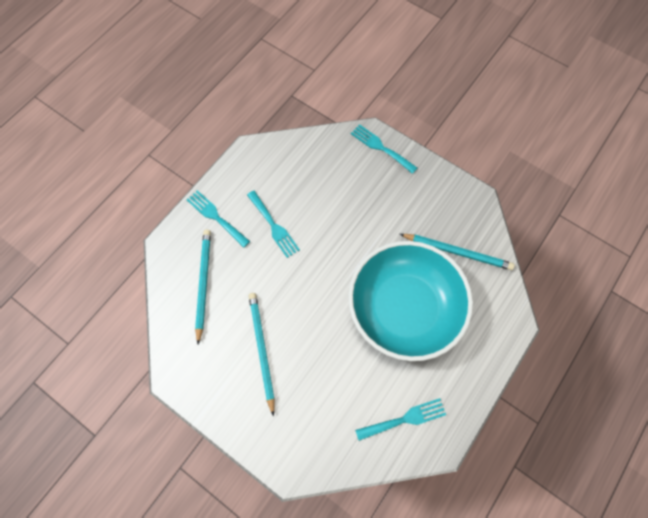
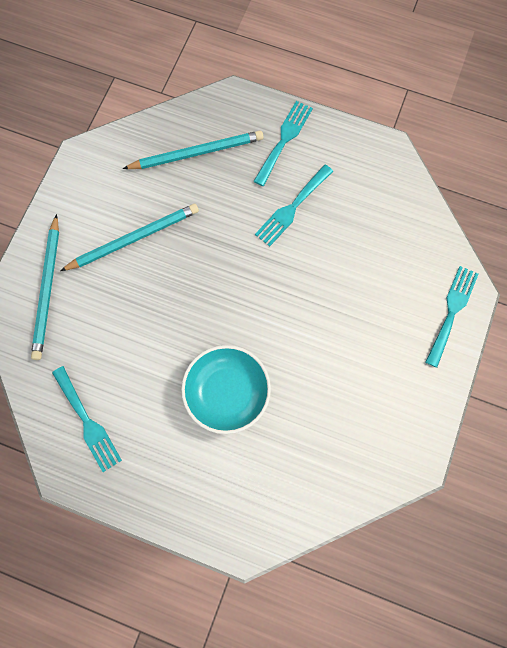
camera: 75 degrees right, 5 degrees up
turquoise bowl [348,241,473,361] -> turquoise bowl [181,345,271,434], size x0.56
turquoise pencil [400,234,515,270] -> turquoise pencil moved to [31,214,59,360]

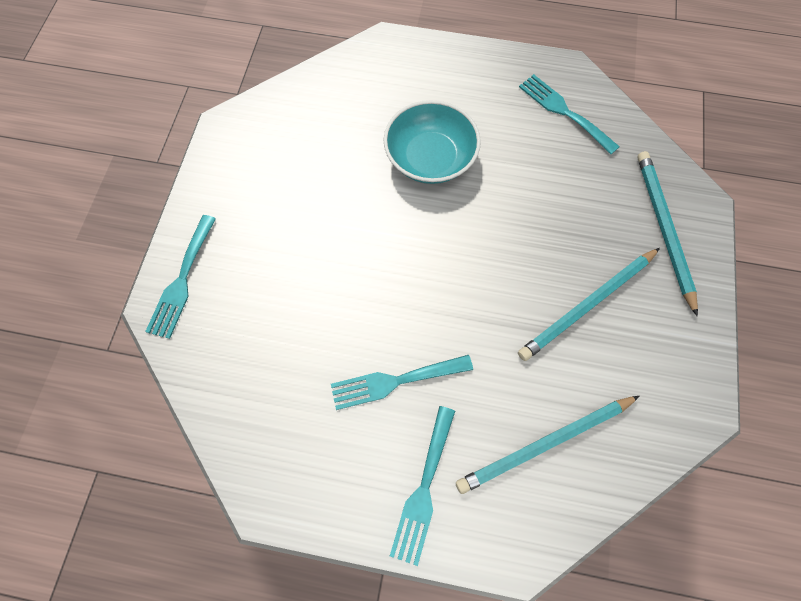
camera: 170 degrees right, 5 degrees down
turquoise fork [255,165,333,247] -> turquoise fork turned 135 degrees counterclockwise [331,355,473,410]

